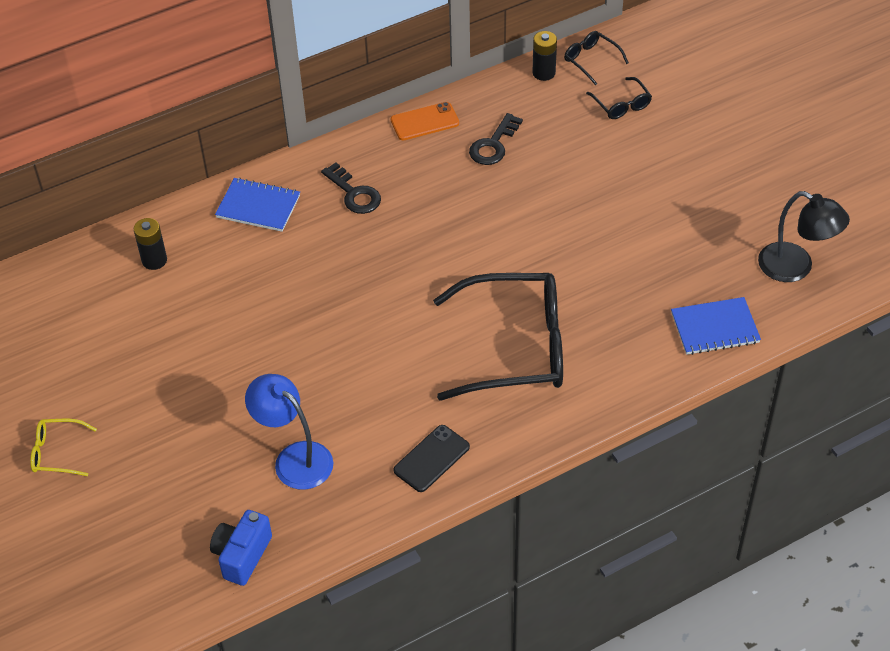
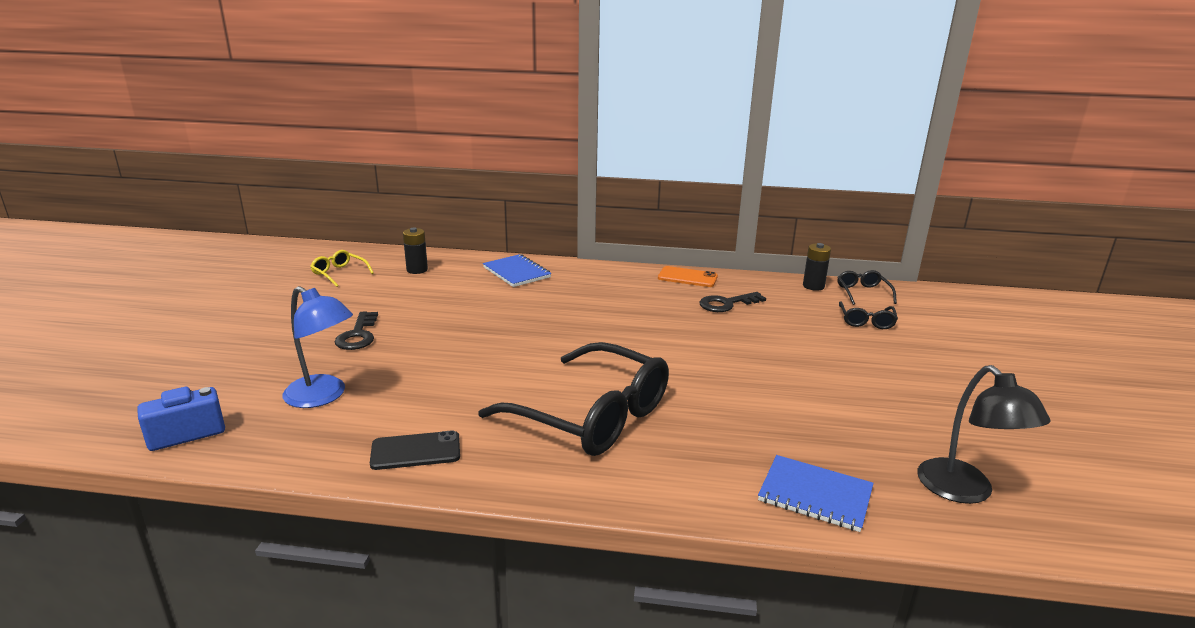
camera: 35 degrees right, 25 degrees down
yellow glasses [30,419,97,476] -> yellow glasses moved to [310,250,374,287]
blue lamp [245,374,333,490] -> blue lamp turned 135 degrees clockwise [283,286,353,408]
black key [321,163,381,214] -> black key moved to [335,312,378,350]

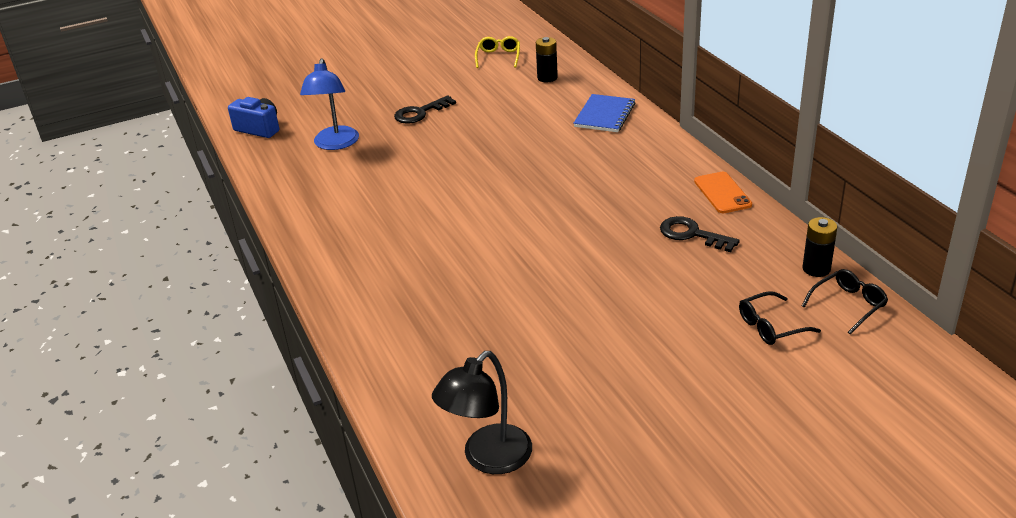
camera: 60 degrees right, 10 degrees up
black phone [370,431,460,470] -> none
black glasses [479,342,669,456] -> none
blue notebook [758,455,874,532] -> none

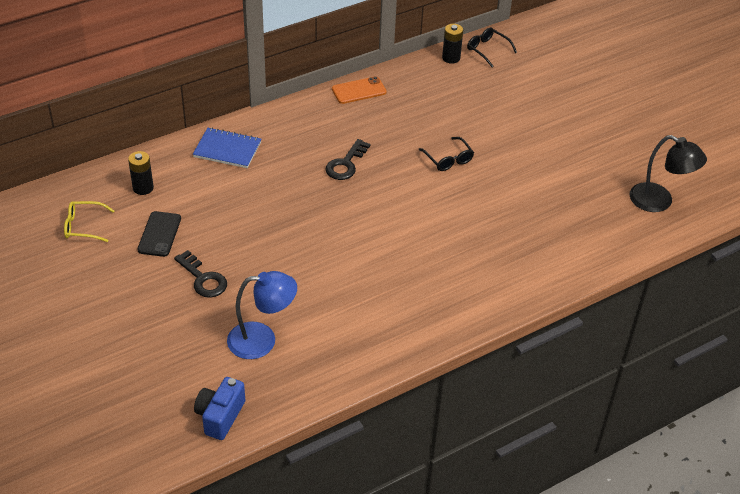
camera: 100 degrees left, 10 degrees up
black key [660,216,740,252] -> black key moved to [325,139,370,180]
black glasses [739,291,821,345] -> black glasses moved to [418,137,474,171]
none -> black phone [137,211,181,257]

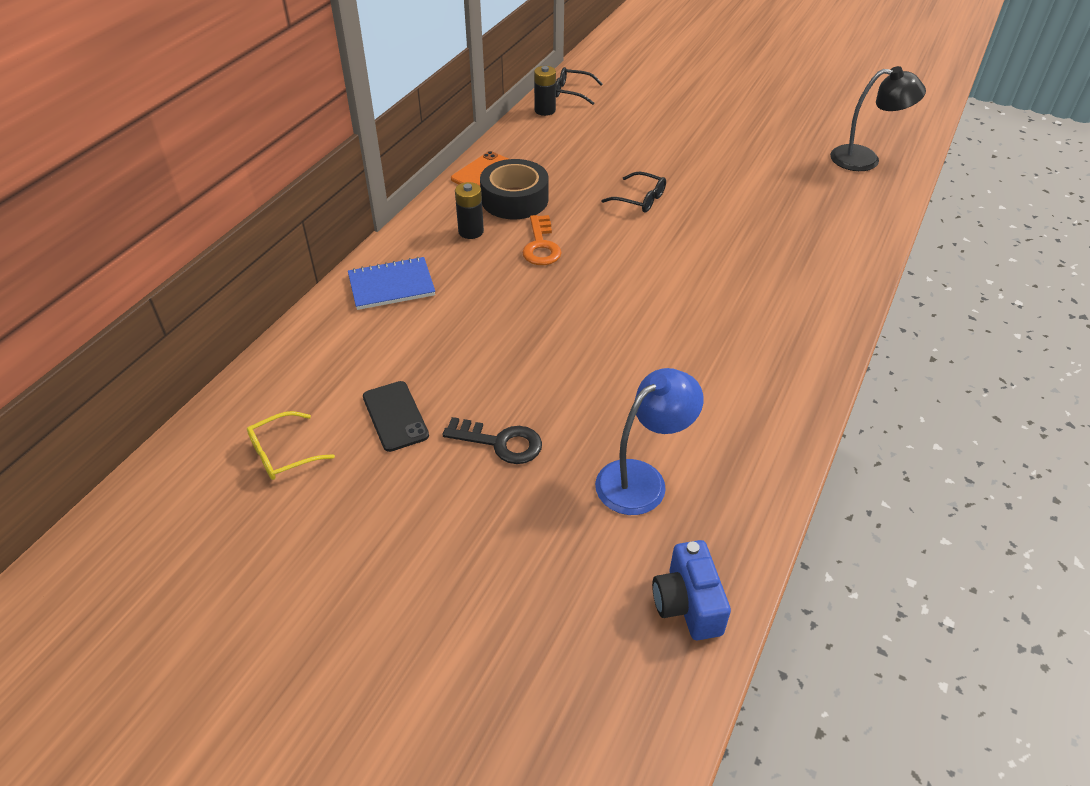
camera: 30 degrees left, 0 degrees up
black battery [128,151,154,195] -> black battery moved to [455,182,484,239]
black key [325,139,370,180] -> orange key [522,215,562,265]
none -> black tape [480,159,548,219]

